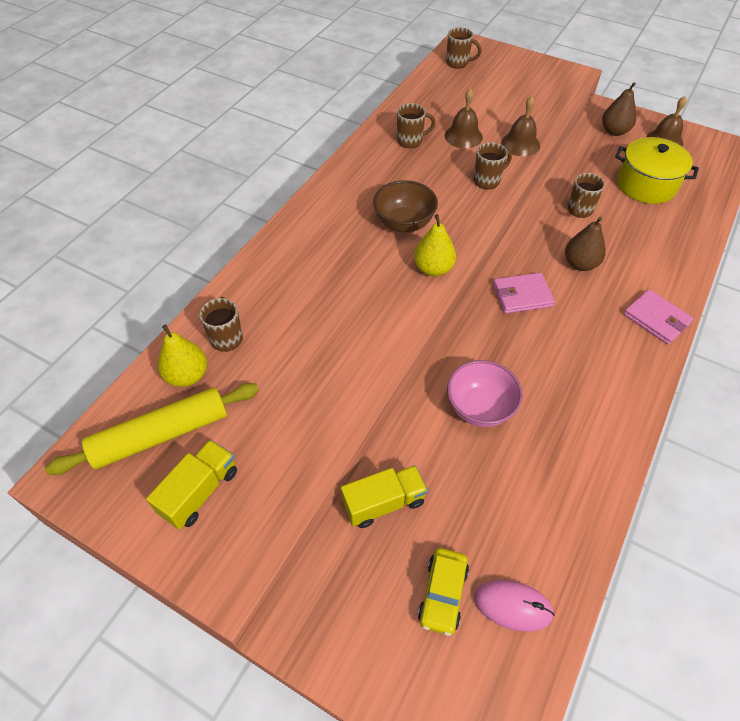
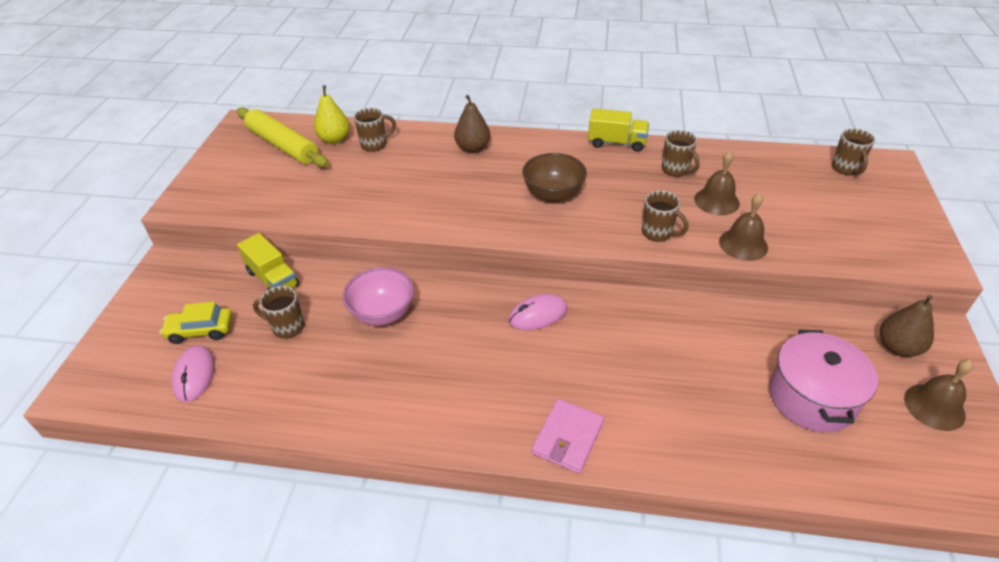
camera: 70 degrees right, 10 degrees down
yellow truck [146,439,237,530] -> yellow truck moved to [588,109,649,152]
yellow pear [414,214,456,276] -> none
pink wallet [493,273,555,314] -> pink mouse [508,294,567,330]
brown pear [565,217,606,271] -> brown pear moved to [454,95,490,153]
brown mug [568,173,605,218] -> brown mug moved to [253,286,305,339]
yellow pot [615,137,699,204] -> pink pot [769,329,878,432]

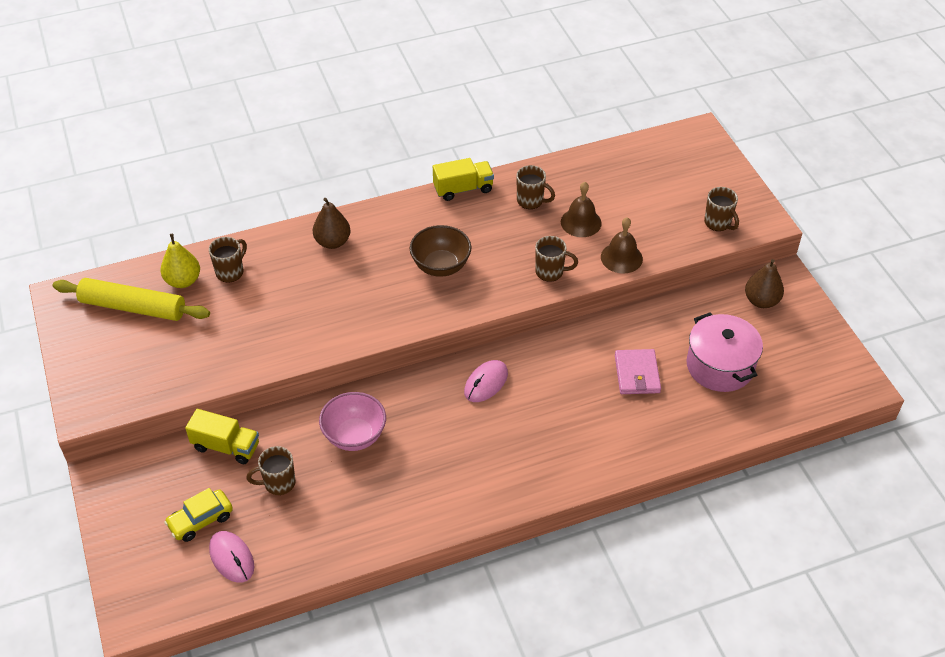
camera: 30 degrees left, 5 degrees up
pink wallet [532,399,604,474] -> pink wallet moved to [615,349,661,394]
brown mug [832,128,875,175] -> brown mug moved to [704,187,739,231]
brown bell [904,360,973,431] -> none

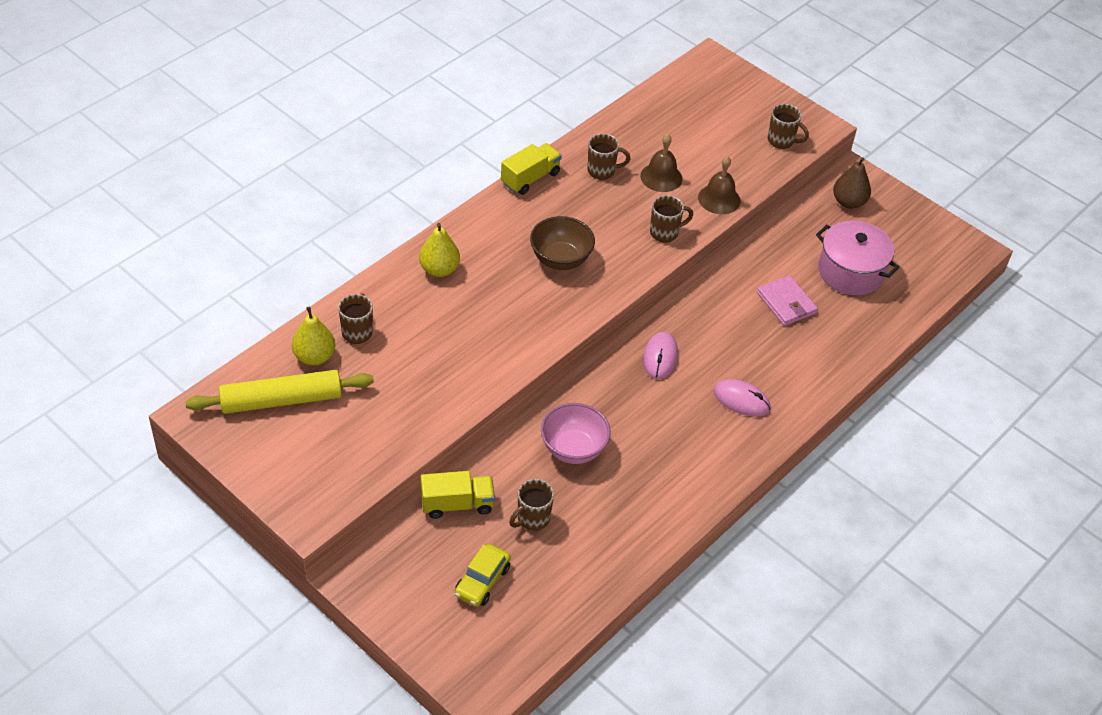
camera: 30 degrees left, 0 degrees up
pink mouse [209,531,254,583] -> pink mouse moved to [713,379,771,417]
brown pear [313,198,351,249] -> yellow pear [419,223,460,277]

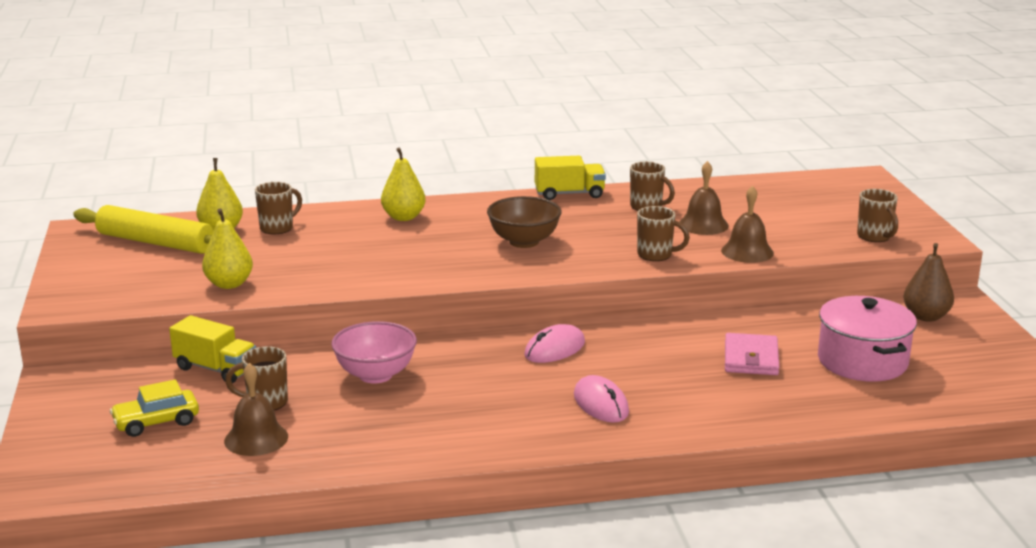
camera: 40 degrees right, 25 degrees down
none -> yellow pear [202,208,253,289]
none -> brown bell [224,363,288,456]

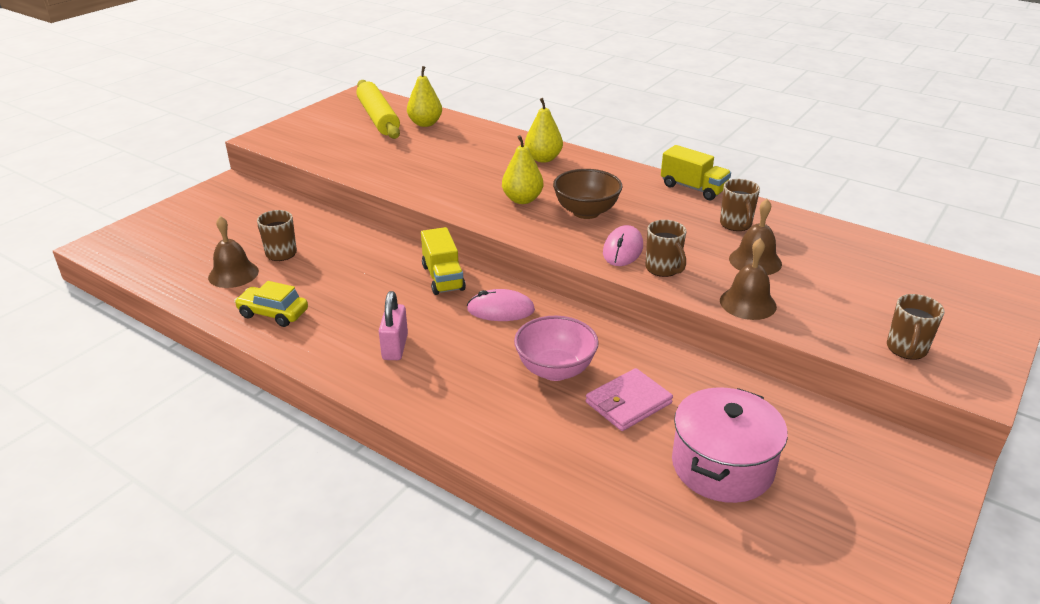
camera: 45 degrees right, 10 degrees up
yellow car [110,379,199,437] -> yellow car moved to [234,281,308,327]
yellow truck [169,315,256,383] -> yellow truck moved to [421,227,466,295]
yellow pear [202,208,253,289] -> yellow pear moved to [502,135,543,204]
brown mug [255,182,302,234] -> none
pink bowl [331,321,417,383] -> pink bowl moved to [514,316,599,381]
pink mouse [574,375,629,423] -> pink mouse moved to [603,225,643,266]
brown pear [903,243,954,322] -> none
none -> pink padlock [379,291,408,360]

